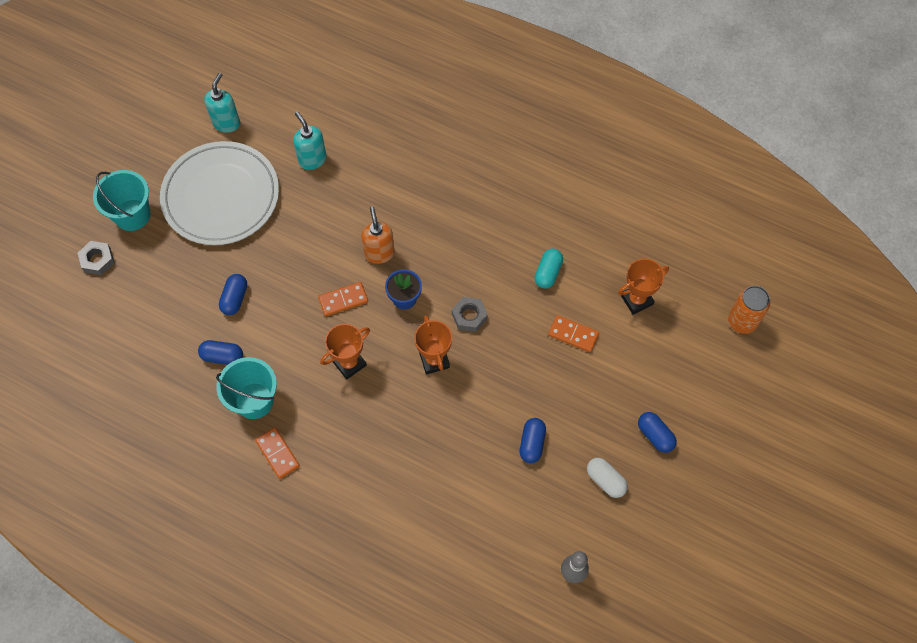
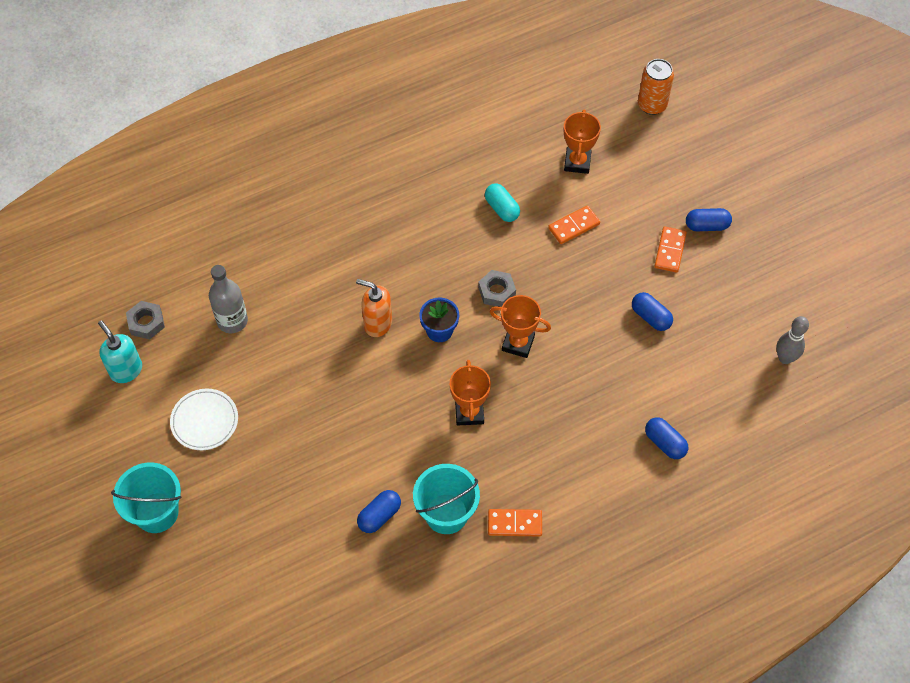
camera: 55 degrees left, 5 degrees down
grey nut [78,241,115,275] -> grey nut moved to [126,301,165,340]
white plate [160,141,279,245] -> white plate [170,389,238,450], size x0.49
blue capsule [219,274,247,315] -> blue capsule moved to [645,417,688,459]
turquoise soap dispenser [293,112,326,170] -> grey bottle [209,265,248,333]
orange domino [318,282,368,316] -> orange domino moved to [654,227,687,273]
white capsule [587,458,628,498] -> none

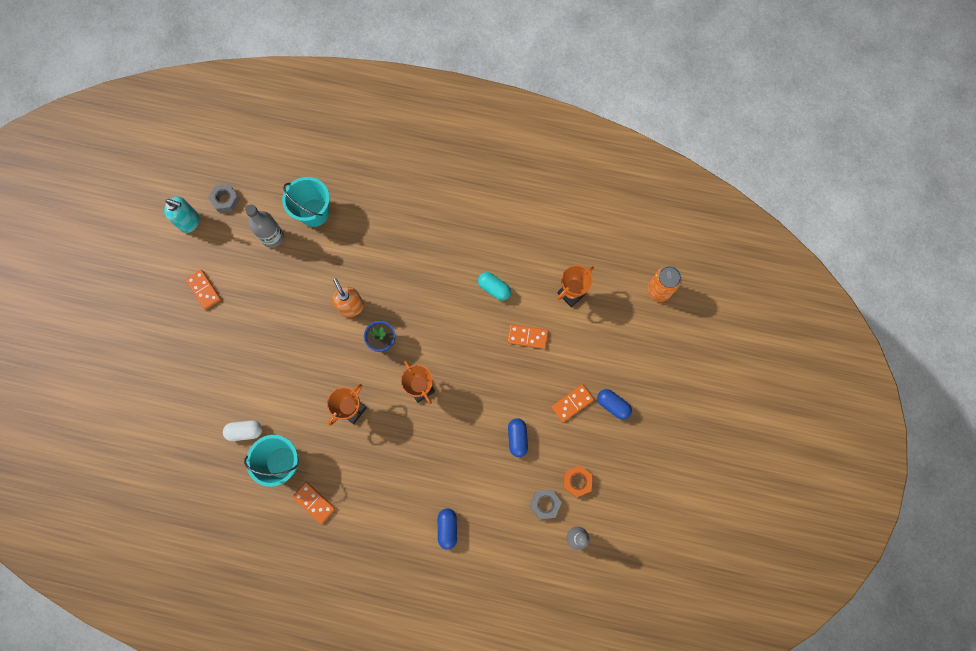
camera: 40 degrees right, 15 degrees up
turquoise soap dispenser [98,320,142,383] -> turquoise soap dispenser turned 105 degrees clockwise [164,196,199,233]
turquoise bucket [111,463,181,533] -> turquoise bucket moved to [282,177,330,227]
white plate [170,389,238,450] -> orange domino [186,270,221,310]
blue capsule [357,490,401,533] -> white capsule [223,420,262,441]
grey nut [478,270,516,307] -> grey nut moved to [530,489,562,520]
turquoise capsule [485,183,520,222] -> turquoise capsule turned 60 degrees counterclockwise [478,272,511,301]
none -> orange nut [563,465,593,498]

